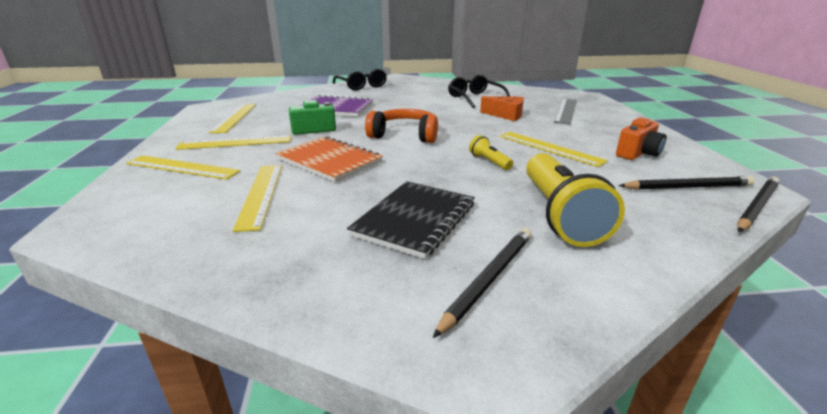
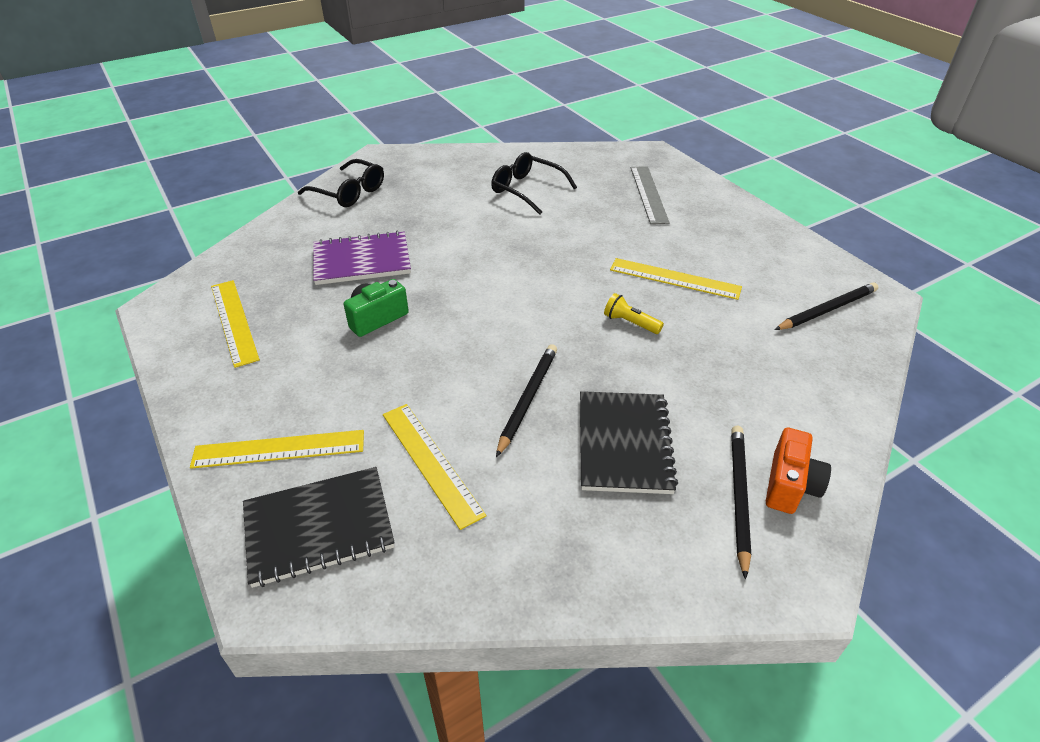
camera: 25 degrees left, 15 degrees up
yellow ruler [175,135,291,150] -> none
orange notebook [276,136,383,182] -> none
orange headphones [365,109,438,143] -> none
orange cheese [480,96,524,121] -> none
yellow flashlight [526,153,625,247] -> none
orange camera [616,117,666,160] -> orange camera moved to [766,427,831,514]
black pencil [738,177,780,232] -> black pencil moved to [496,344,557,457]
none -> black notebook [243,467,395,588]

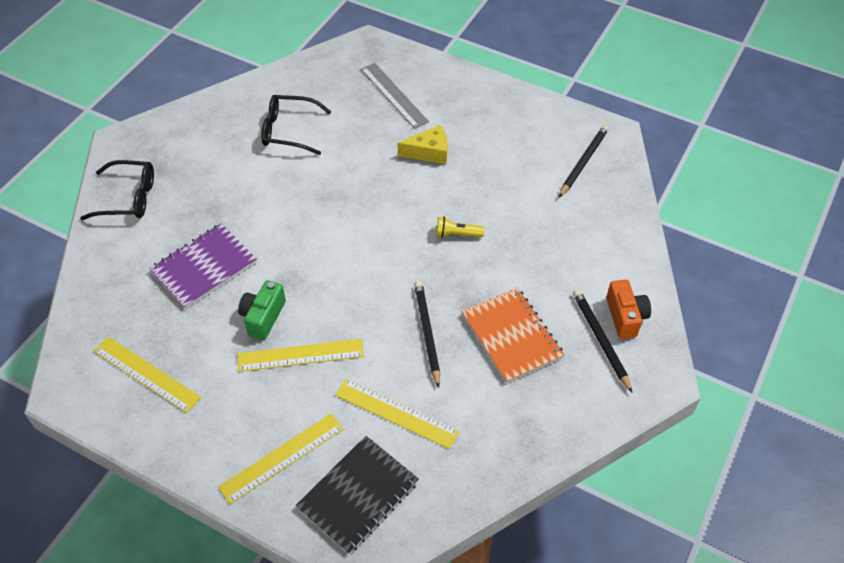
camera: 30 degrees left, 10 degrees up
black notebook [580,391,678,494] -> orange notebook [462,288,564,383]
yellow ruler [610,258,742,300] -> yellow ruler moved to [238,339,364,372]
none -> yellow cheese [397,125,447,164]

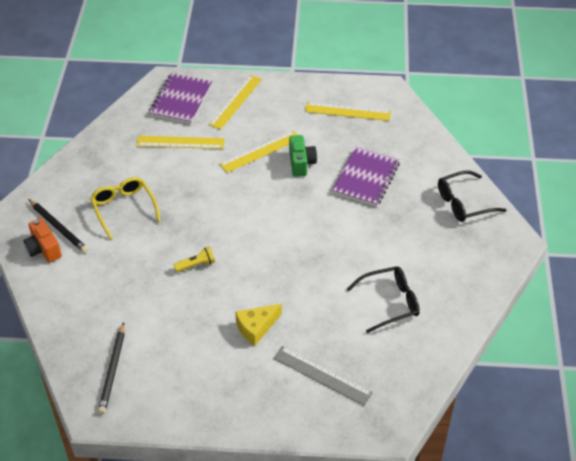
camera: 155 degrees right, 5 degrees down
black notebook [296,436,419,554] -> purple notebook [149,73,212,124]
black pencil [414,281,440,388] -> none
orange notebook [462,288,564,383] -> yellow glasses [90,177,161,239]

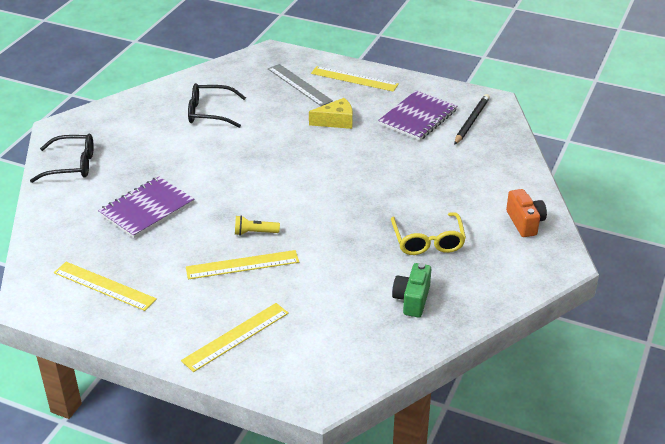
camera: 160 degrees left, 10 degrees down
black pencil [28,199,88,253] -> none
yellow ruler [136,136,225,149] -> yellow ruler moved to [311,66,399,92]
purple notebook [149,73,212,124] -> purple notebook moved to [378,90,457,140]
yellow flashlight [173,247,215,272] -> yellow flashlight moved to [235,215,280,236]
green camera [289,135,317,177] -> green camera moved to [392,263,431,317]

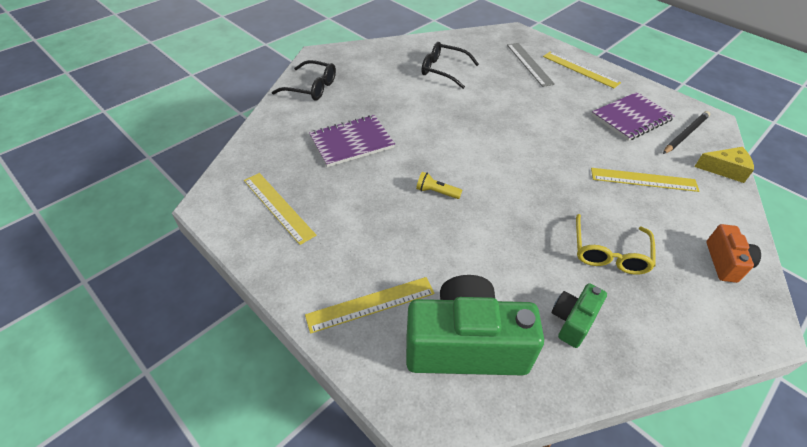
camera: 20 degrees right, 10 degrees up
yellow ruler [186,250,299,280] -> yellow ruler moved to [591,168,699,192]
yellow cheese [309,98,353,129] -> yellow cheese moved to [694,147,754,183]
none -> green camera [406,275,544,376]

